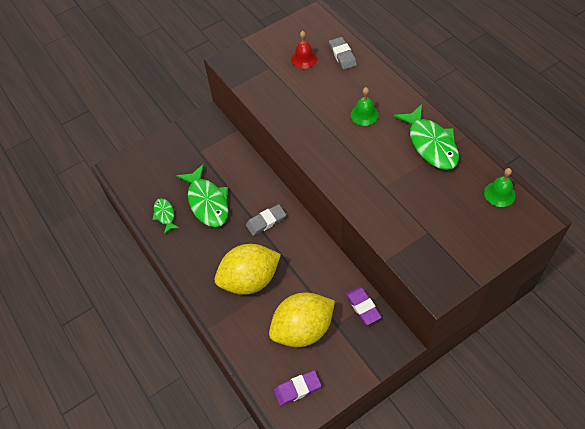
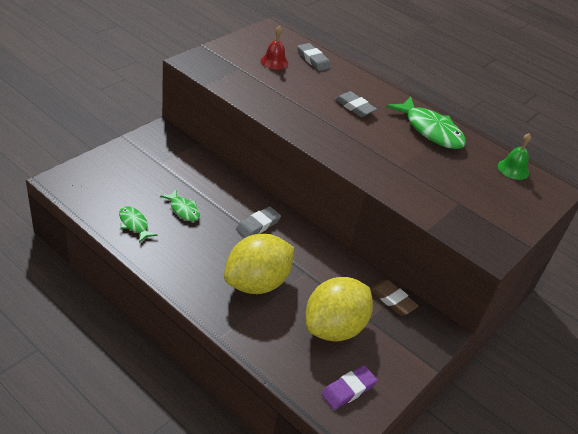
camera: 25 degrees left, 15 degrees down
green fish [176,164,229,227] -> green fish [160,189,200,221], size x0.53
purple eraser [346,287,382,325] -> brown eraser [370,279,419,316]
green bell [350,87,379,126] -> grey eraser [335,91,377,117]

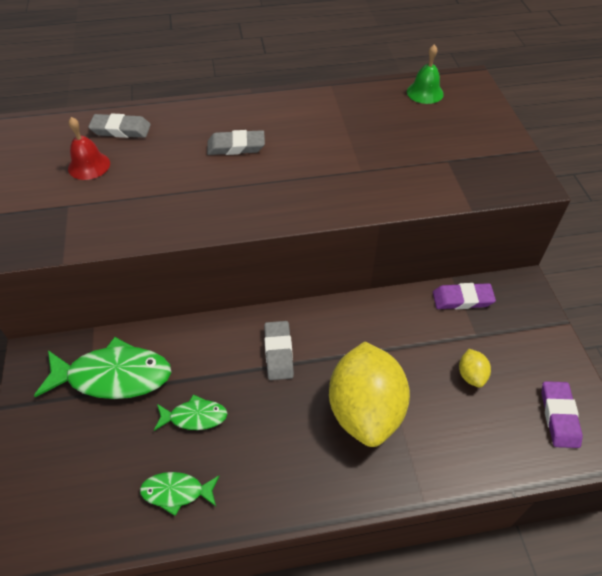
camera: 45 degrees left, 10 degrees up
yellow lemon [305,277,373,342] -> yellow lemon [459,349,491,388], size x0.41
brown eraser [370,279,419,316] -> purple eraser [433,283,496,309]
green fish [386,96,466,149] -> green fish moved to [34,337,171,399]

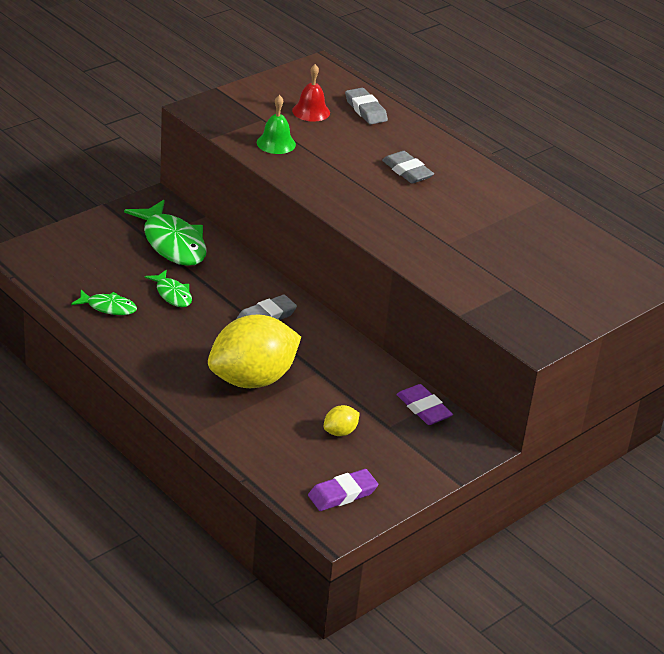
camera: 55 degrees right, 15 degrees down
green fish [140,472,219,516] -> green fish turned 135 degrees clockwise [71,290,137,315]
green bell [407,44,444,104] -> green bell moved to [257,95,296,154]

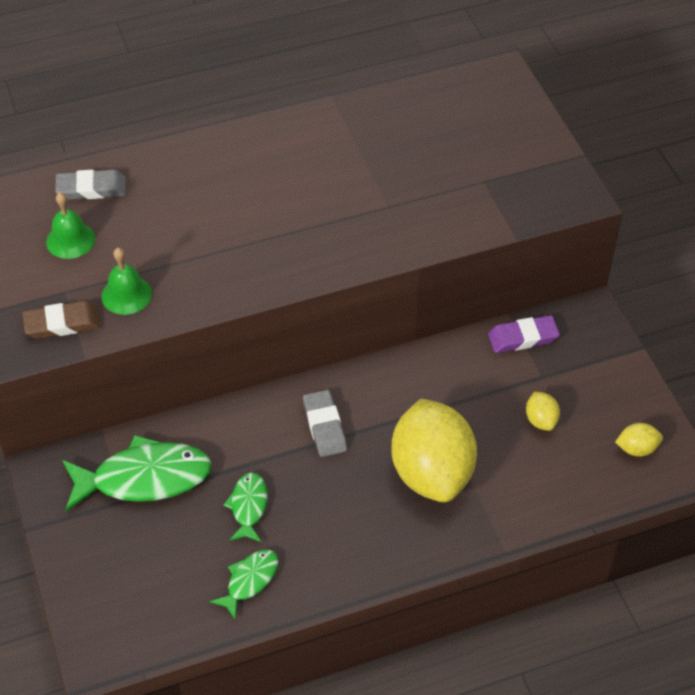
camera: 65 degrees left, 15 degrees up
green fish [145,270,192,307] -> green fish turned 75 degrees counterclockwise [223,472,267,542]
red bell [292,64,330,122] -> green bell [46,192,95,259]
purple eraser [308,469,378,511] -> yellow lemon [615,423,663,457]
grey eraser [382,151,434,184] -> none
none -> brown eraser [22,301,100,339]

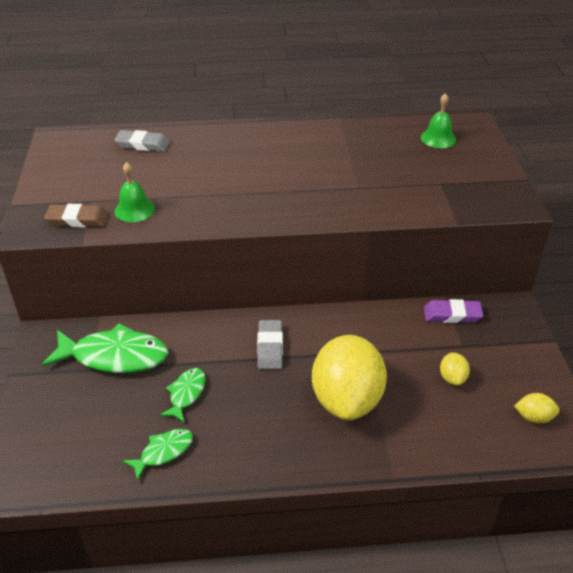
camera: 15 degrees right, 10 degrees down
green bell [46,192,95,259] -> green bell moved to [421,93,456,148]

